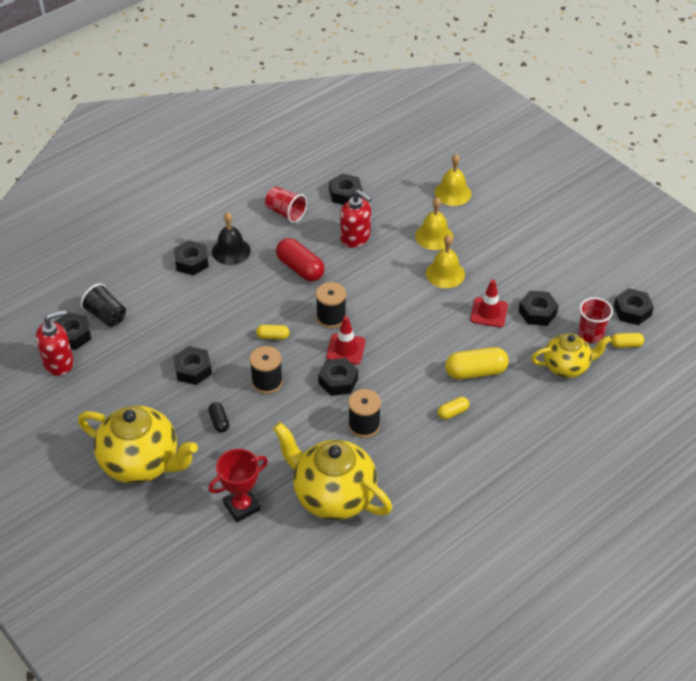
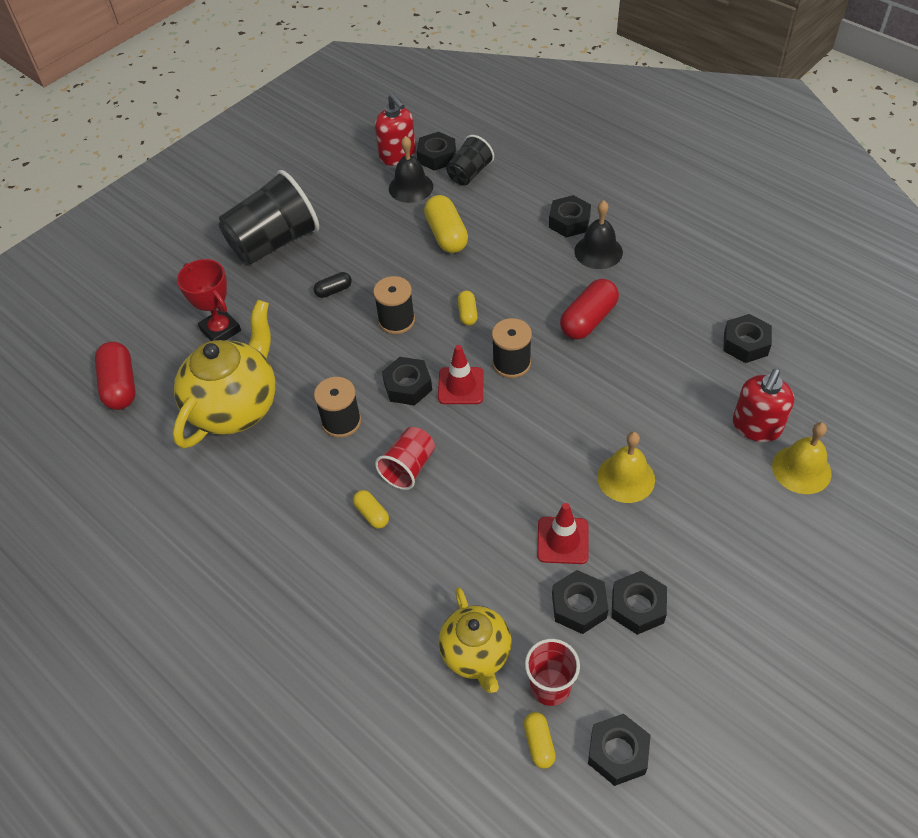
camera: 85 degrees right, 5 degrees up
yellow teapot [78,406,198,484] -> black cup [218,170,319,264]
black nut [173,346,212,385] -> black nut moved to [611,571,667,635]
red cup [265,187,307,223] -> red cup moved to [375,427,435,490]
red soap dispenser [340,190,372,248] -> red soap dispenser moved to [733,369,794,442]
yellow bell [415,197,453,250] -> none
yellow capsule [445,347,509,380] -> yellow capsule moved to [424,195,468,253]
none -> red capsule [95,342,136,410]
none -> black bell [389,136,433,203]

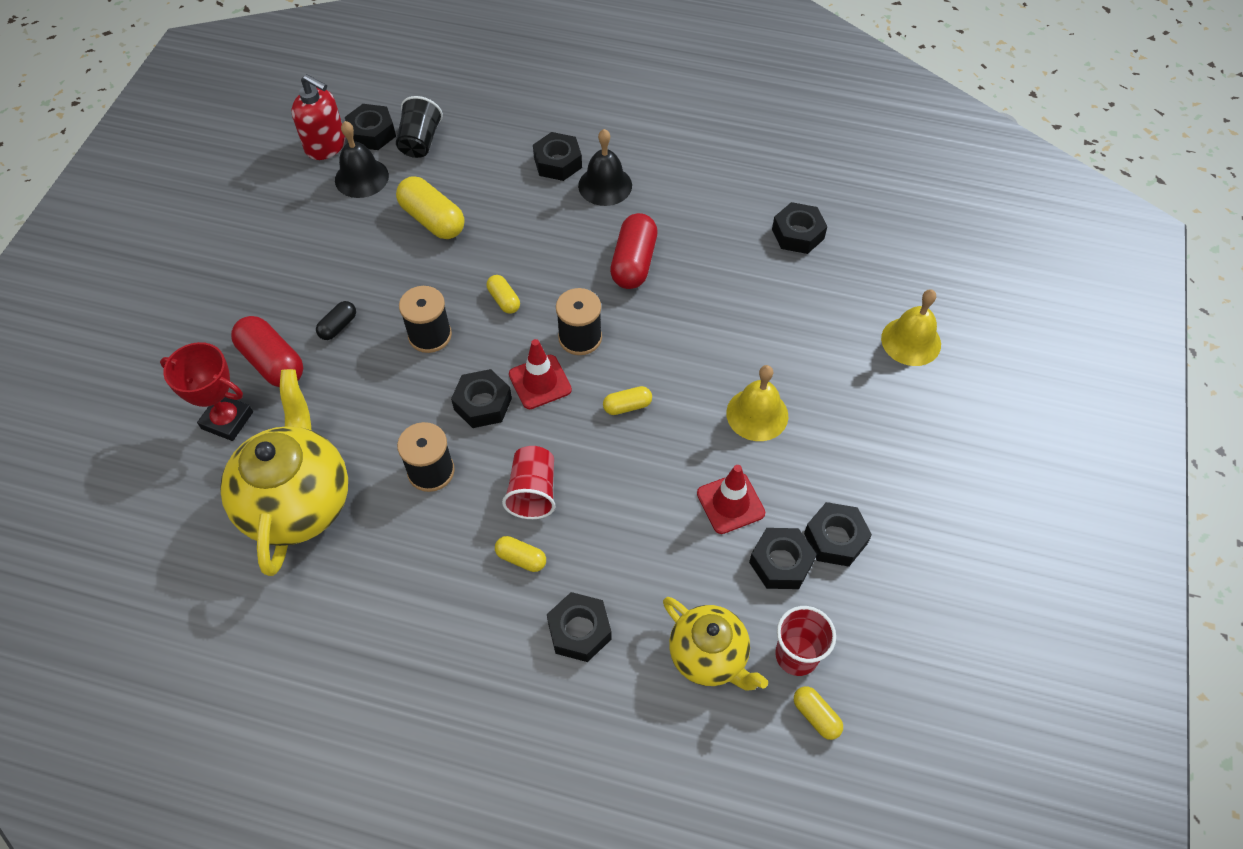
camera: 30 degrees left, 5 degrees up
red capsule [95,342,136,410] -> red capsule moved to [231,316,303,387]
black cup [218,170,319,264] -> none
black nut [588,714,651,786] -> black nut moved to [547,592,612,662]
red soap dispenser [733,369,794,442] -> none
none -> yellow capsule [603,386,652,415]

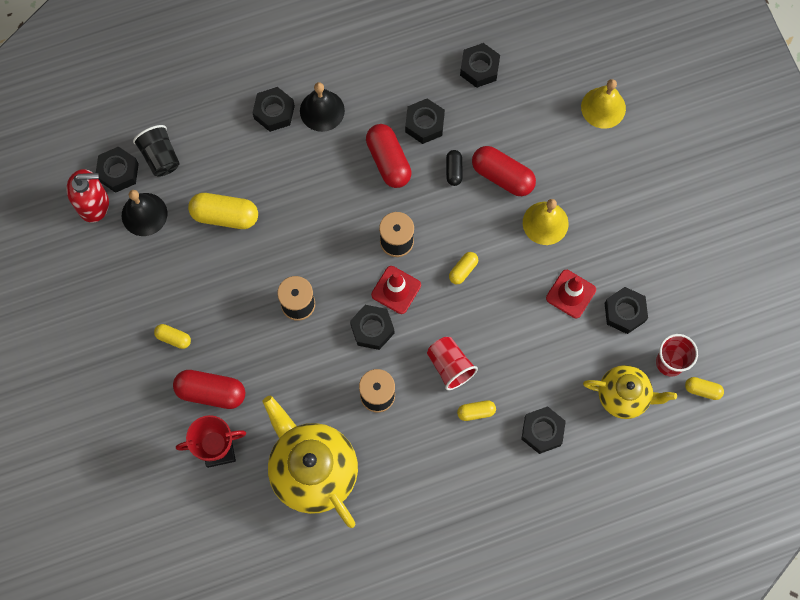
camera: 35 degrees left, 15 degrees up
black capsule [316,301,356,340] -> black capsule moved to [446,150,463,186]
yellow capsule [487,275,520,314] -> yellow capsule moved to [154,324,191,349]
black nut [804,502,872,567] -> black nut moved to [405,98,445,144]
none -> red capsule [472,146,536,196]

